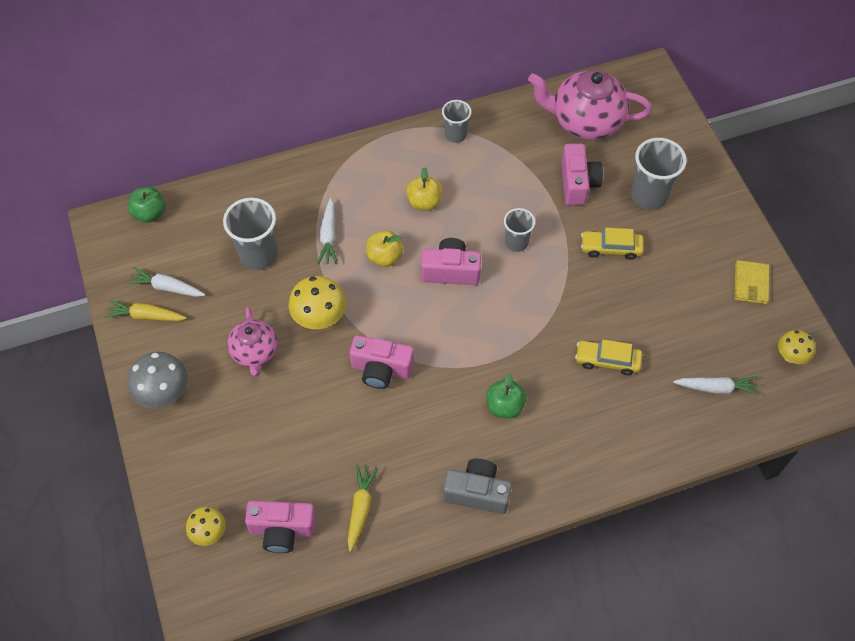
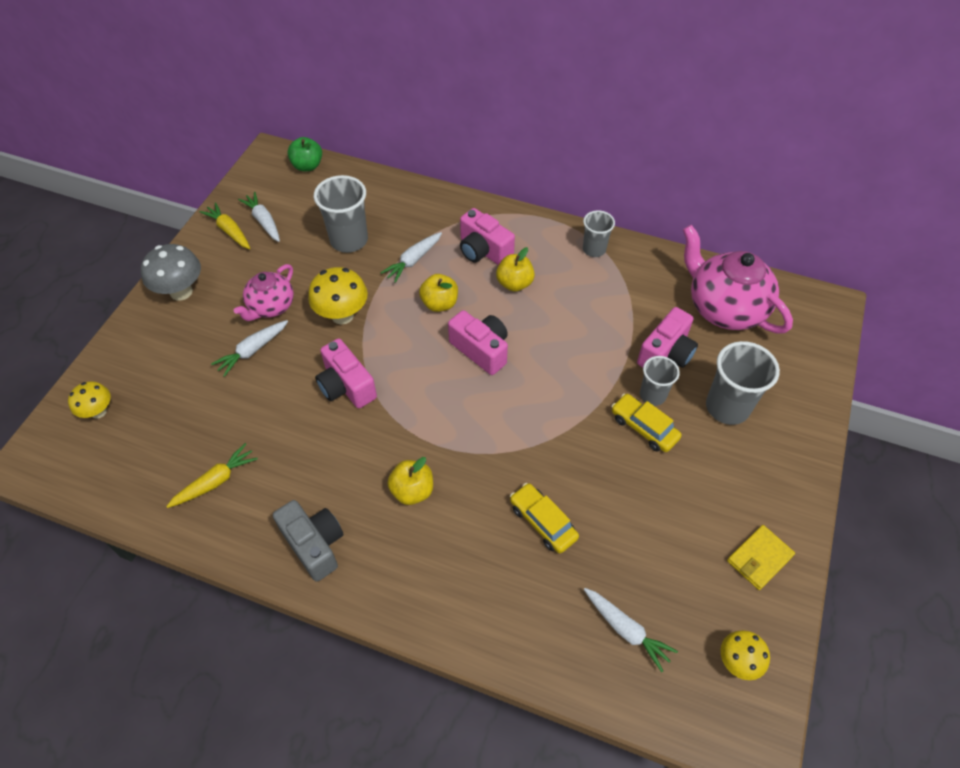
camera: 40 degrees right, 5 degrees down
pink camera [245,501,316,553] -> pink camera moved to [460,208,515,265]
green apple [486,372,527,418] -> yellow apple [387,457,433,505]
grey cup [504,208,535,252] -> grey cup moved to [640,356,680,406]
none -> white carrot [211,320,288,377]

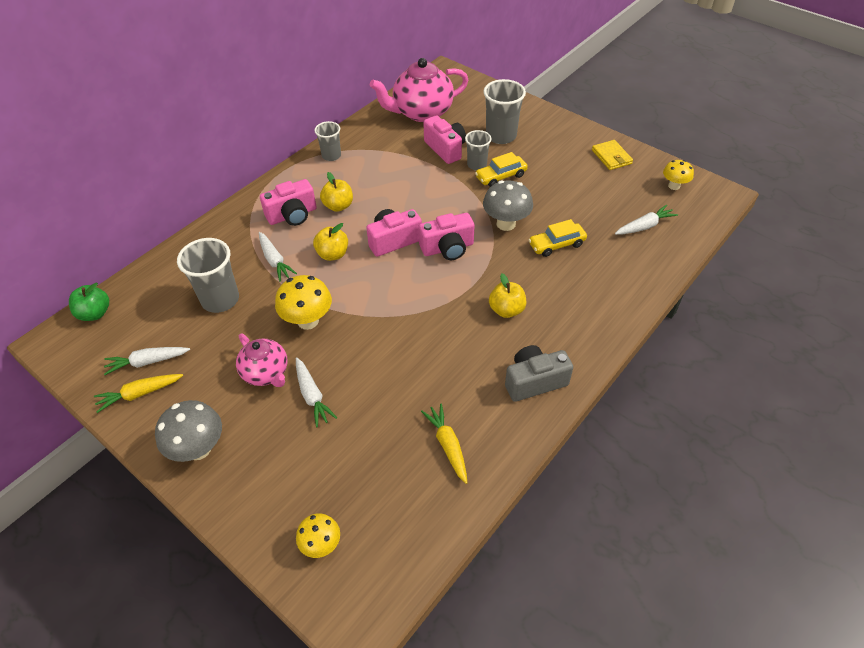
camera: 70 degrees left, 5 degrees down
pink camera [315,338,377,408] -> pink camera moved to [418,213,475,260]
none -> grey mushroom [483,180,533,231]

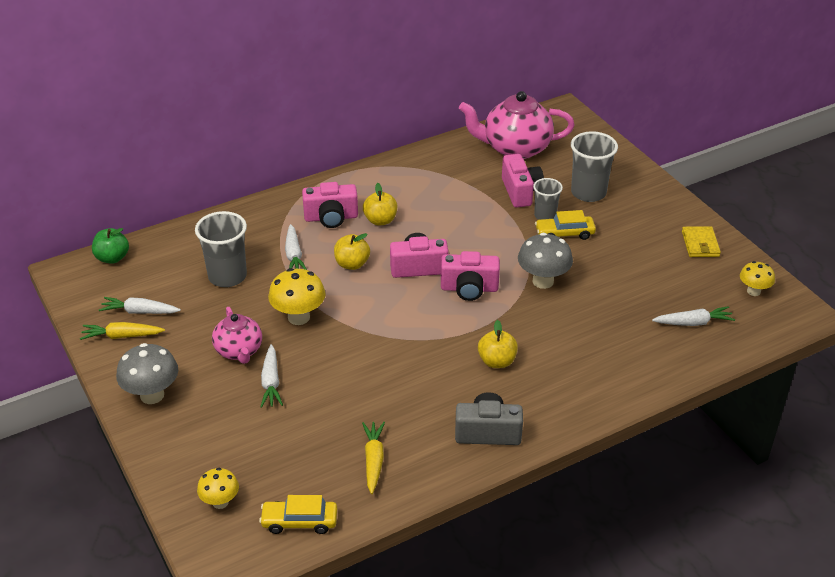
camera: 20 degrees right, 10 degrees down
grey cup [314,121,341,161] -> none
yellow car [529,219,587,257] -> yellow car moved to [259,495,337,534]

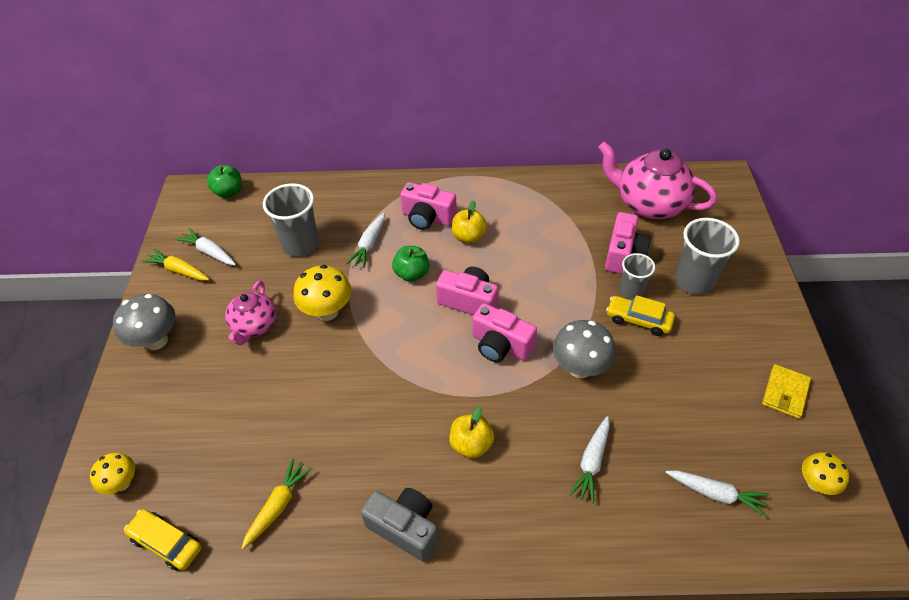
camera: 30 degrees right, 10 degrees up
white carrot [260,344,283,408] -> white carrot moved to [569,416,610,503]
yellow apple [334,233,370,270] -> green apple [392,246,429,282]

